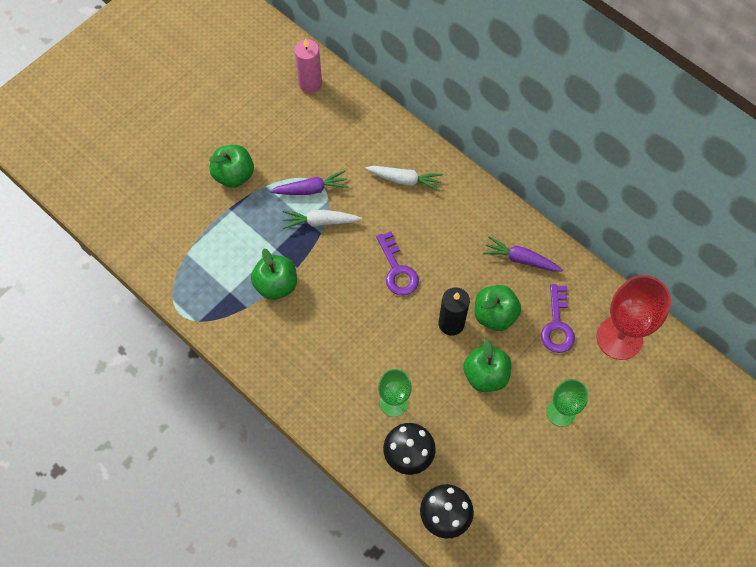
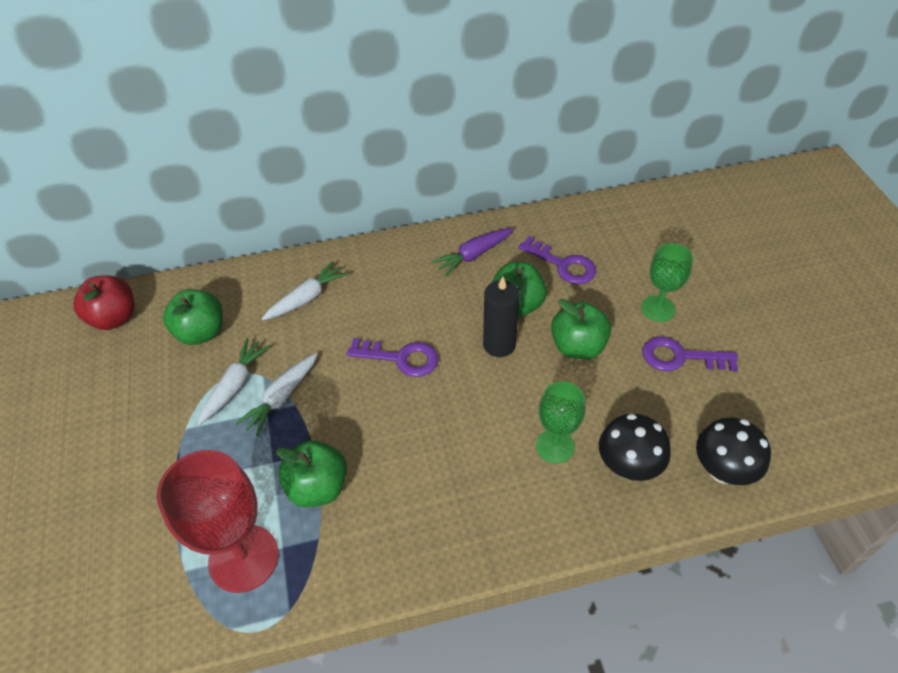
camera: 55 degrees left, 15 degrees down
green apple [209,145,254,188] -> green apple moved to [163,289,223,345]
purple carrot [270,170,349,195] -> white carrot [198,338,270,425]
pink candle [294,38,322,93] -> red apple [73,275,135,330]
red goblet [597,275,671,360] -> red goblet moved to [157,450,279,593]
none -> purple key [642,336,738,371]

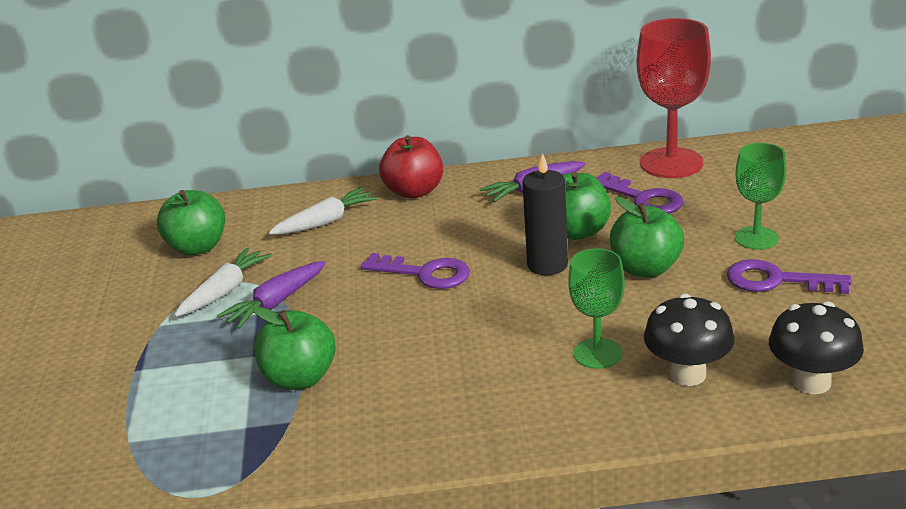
camera: 10 degrees right, 20 degrees down
red apple [73,275,135,330] -> red apple moved to [379,135,443,199]
red goblet [157,450,279,593] -> red goblet moved to [637,18,711,178]
white carrot [235,353,318,437] -> purple carrot [217,261,326,329]

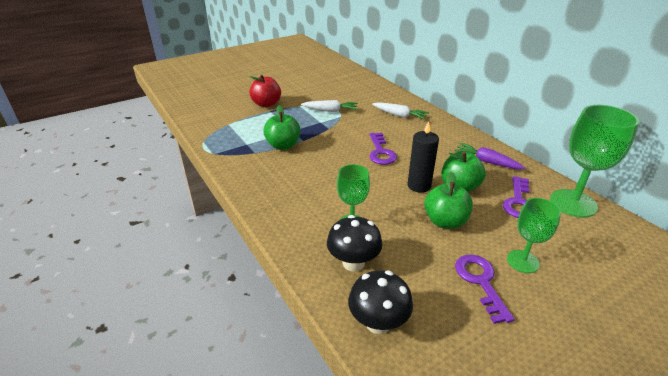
camera: 60 degrees right, 5 degrees up
green apple [157,190,225,255] -> none
purple carrot [217,261,326,329] -> none
red apple [379,135,443,199] -> red apple moved to [249,75,281,107]
red goblet [637,18,711,178] -> green goblet [550,105,639,218]

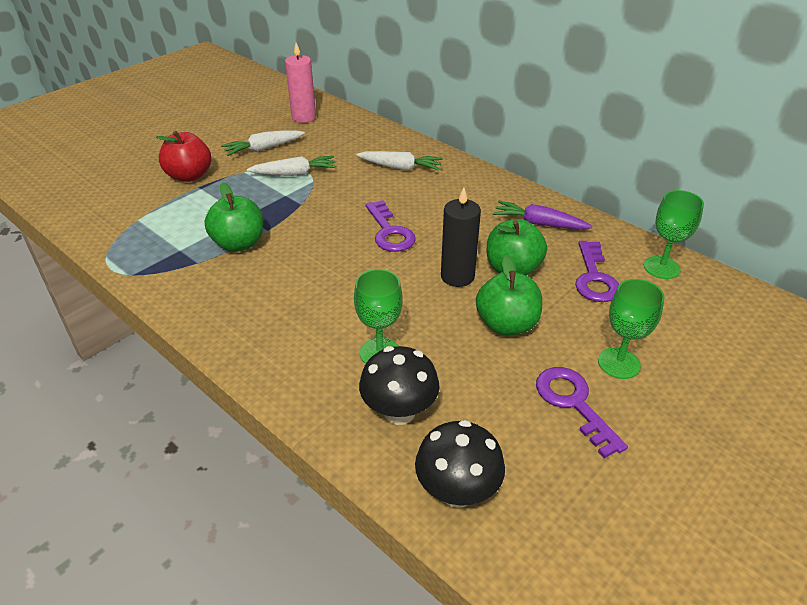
camera: 15 degrees left, 5 degrees up
green goblet [550,105,639,218] -> green goblet [644,190,704,279], size x0.61
none -> white carrot [221,130,305,156]
none -> pink candle [285,43,316,123]

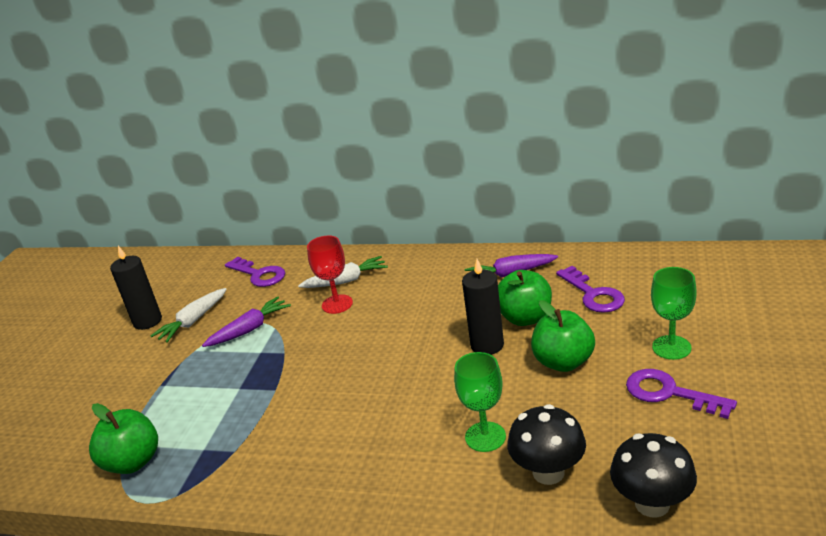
camera: 25 degrees left, 10 degrees down
red apple [156,131,211,182] -> none
green apple [205,182,263,252] -> green apple moved to [89,403,158,474]
white carrot [247,156,337,176] -> purple carrot [202,296,291,347]
pink candle [285,43,316,123] -> none
purple key [365,200,416,252] -> purple key moved to [225,257,285,287]
green goblet [644,190,704,279] -> none
none -> black candle [110,246,162,330]
none -> red goblet [307,236,353,314]

